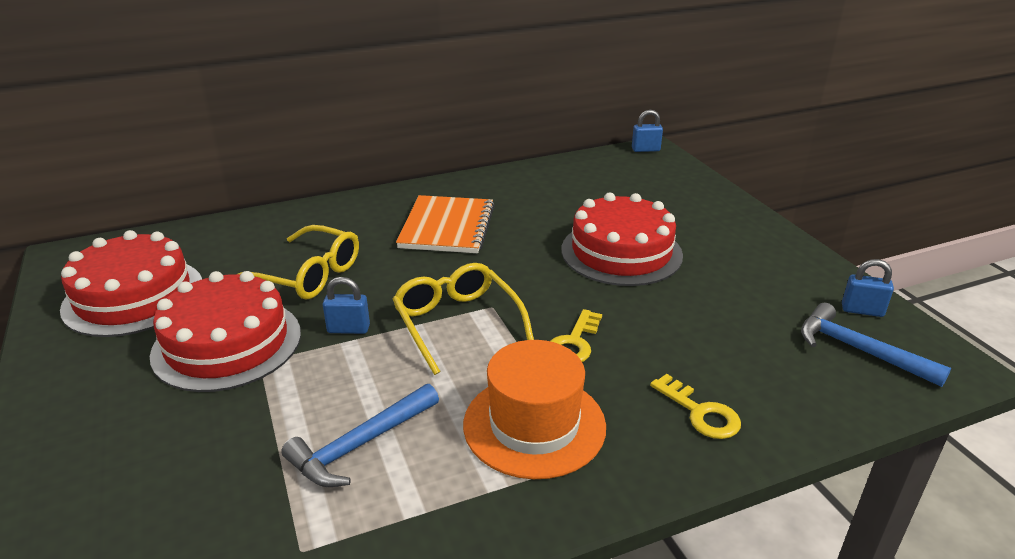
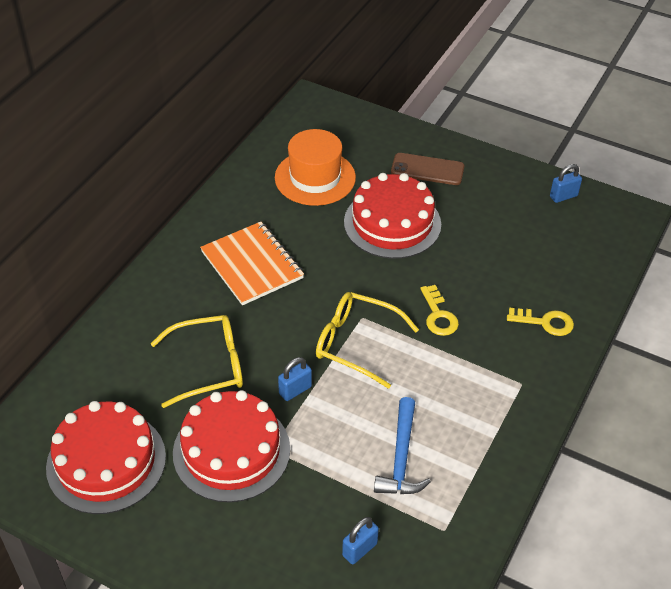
camera: 40 degrees left, 15 degrees up
orange hat [463,340,606,479] -> orange hat moved to [275,129,356,206]
blue padlock [632,110,663,152] -> blue padlock moved to [342,517,379,564]
blue hammer [801,303,951,387] -> none
none -> brown phone [391,153,464,185]

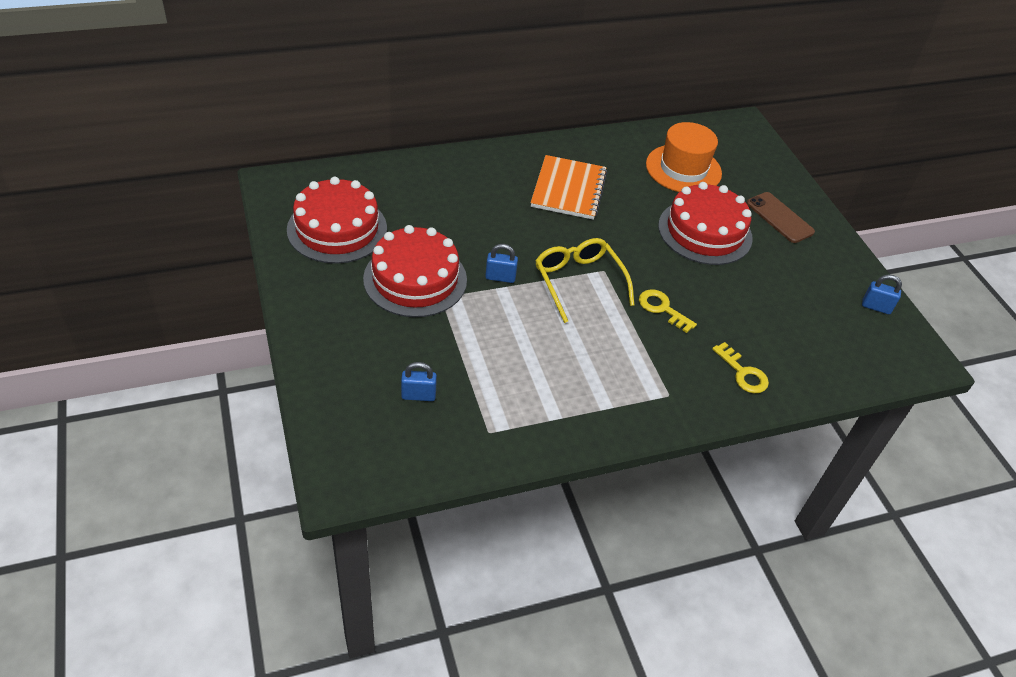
camera: 40 degrees right, 0 degrees up
yellow glasses [151,315,243,408] -> none
blue hammer [374,397,431,494] -> none
yellow key [420,285,459,336] -> yellow key turned 105 degrees clockwise [639,289,697,333]

